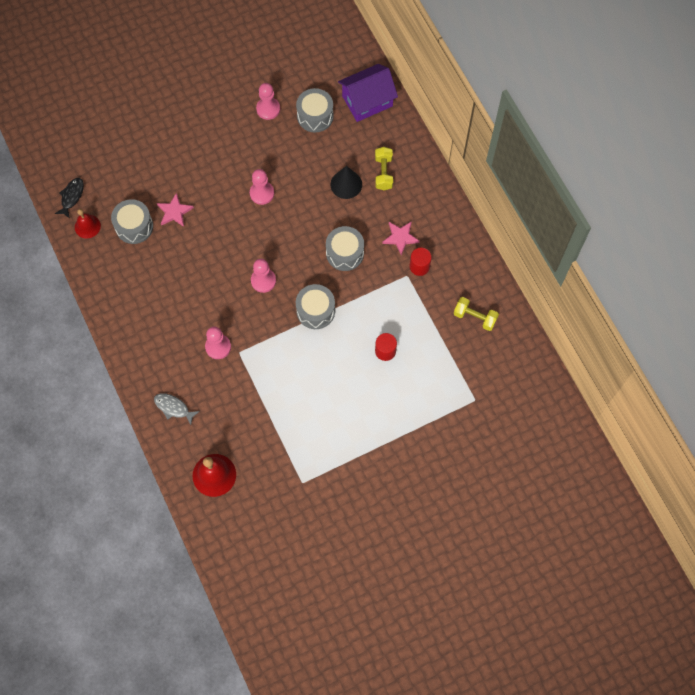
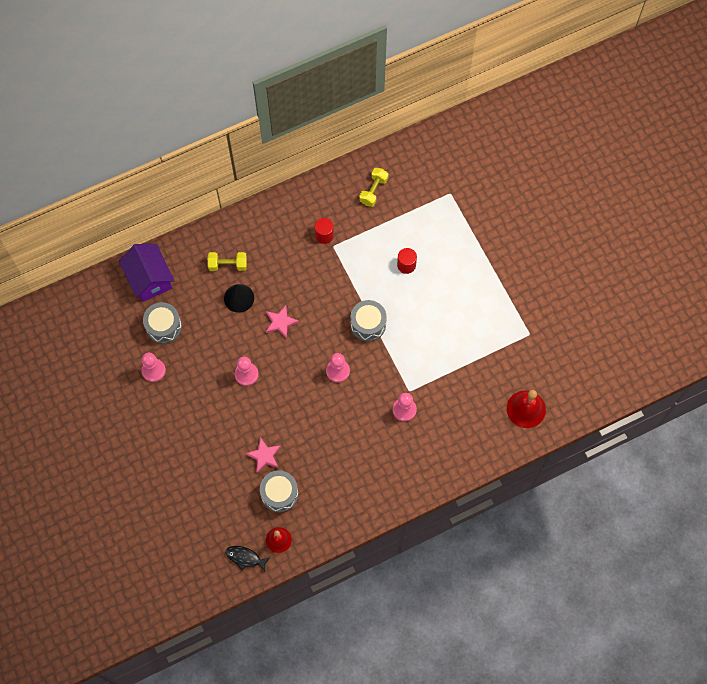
camera: 90 degrees left, 0 degrees up
grey fish [154,393,200,425] -> none
grey drum [326,226,364,271] -> none
pink star [382,221,420,256] -> pink star moved to [266,305,299,339]

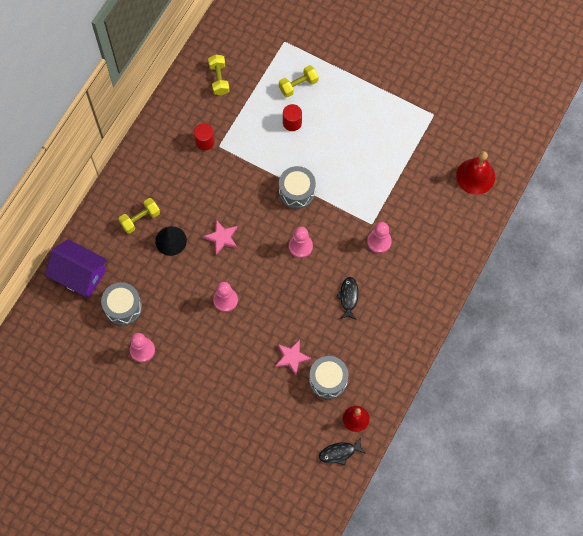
camera: 35 degrees left, 0 degrees up
none -> yellow dumbbell [279,65,319,97]
none -> black fish [336,277,359,320]

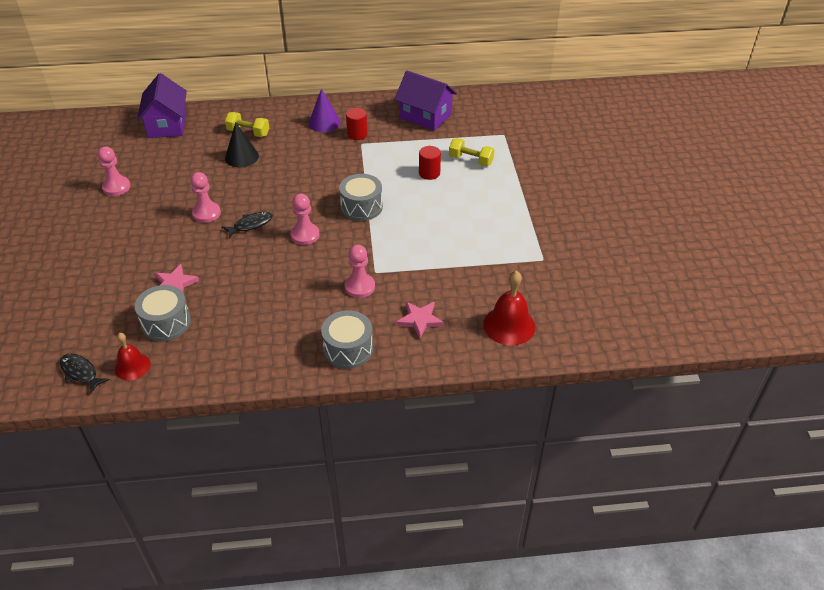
camera: 55 degrees right, 25 degrees down
grey drum [101,282,142,325] -> grey drum moved to [321,310,373,369]
pink star [203,220,238,255] -> pink star moved to [396,302,444,339]
yellow dumbbell [208,54,229,95] -> purple house [394,71,457,131]
black fish [336,277,359,320] -> black fish moved to [222,212,273,238]
none -> purple cone [309,88,341,132]

